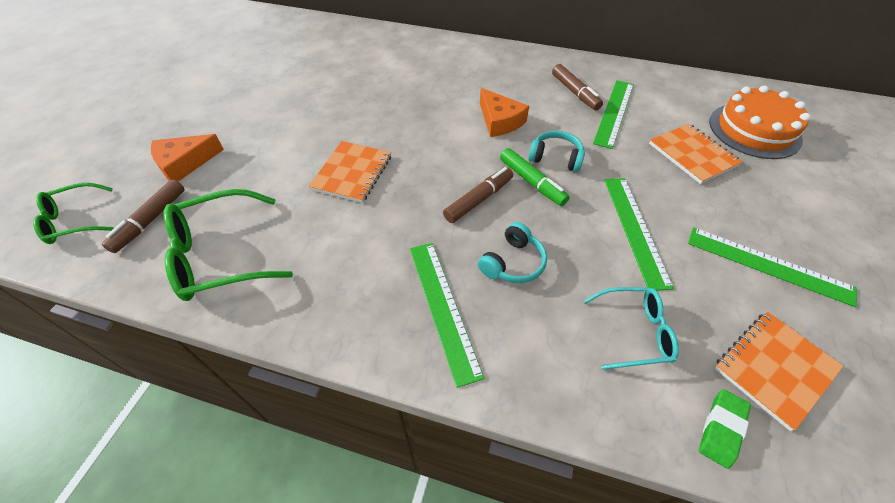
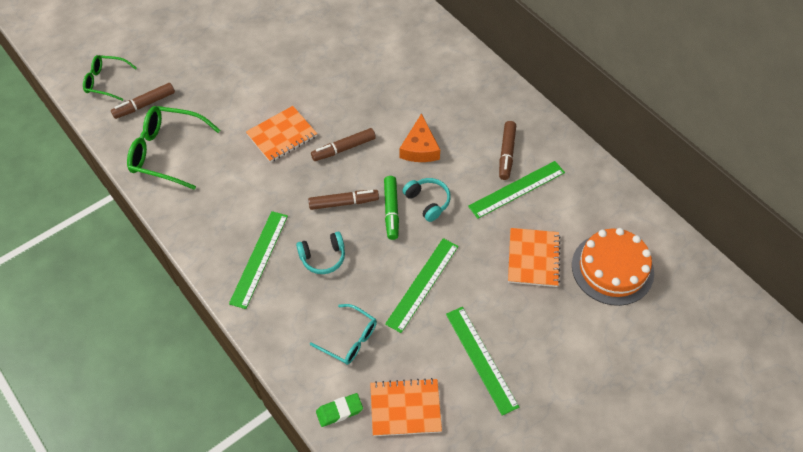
camera: 35 degrees right, 5 degrees up
orange cheese [151,134,224,182] -> none
none -> brown marker [311,128,376,161]

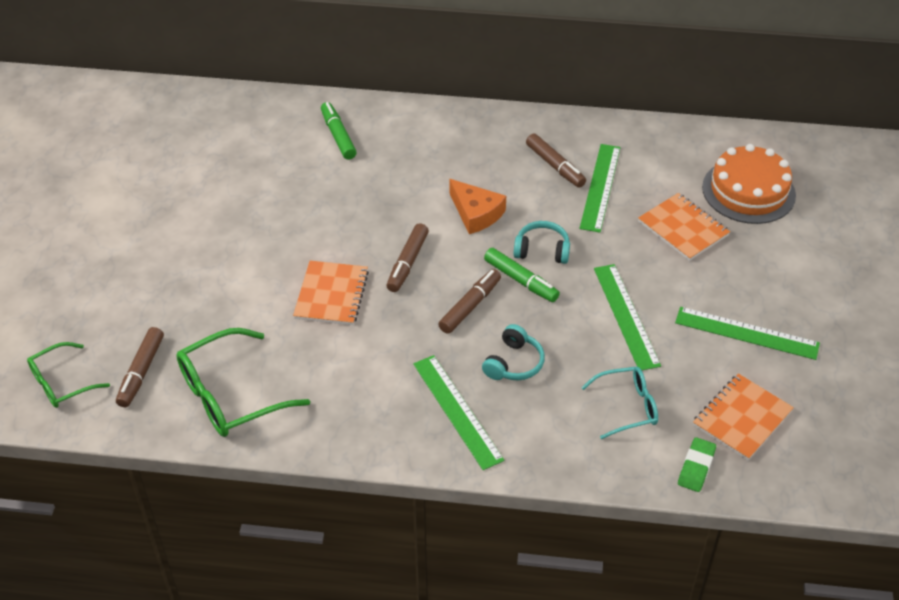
camera: 45 degrees left, 10 degrees down
none -> green marker [321,102,357,160]

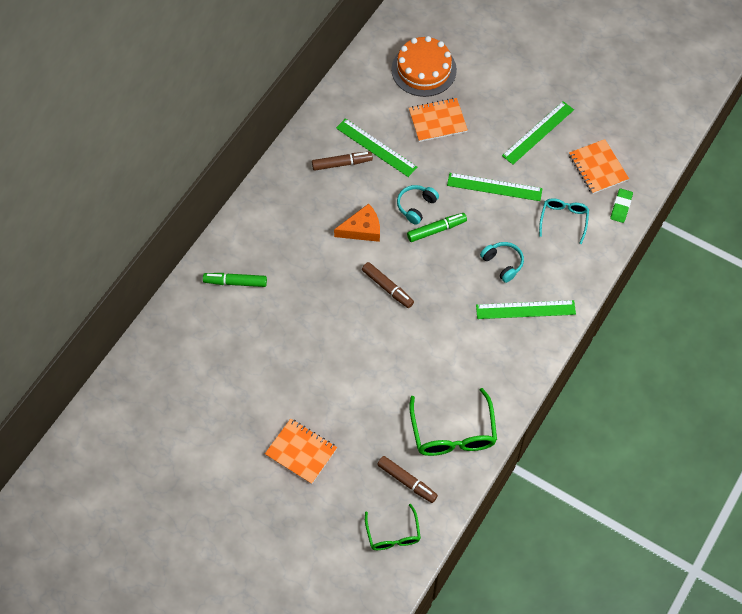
camera: 65 degrees left, 15 degrees up
orange notebook [293,261,369,325] -> orange notebook moved to [265,418,337,484]
brown marker [438,269,501,334] -> none
green eraser [678,437,716,492] -> green eraser turned 60 degrees clockwise [610,188,633,223]

